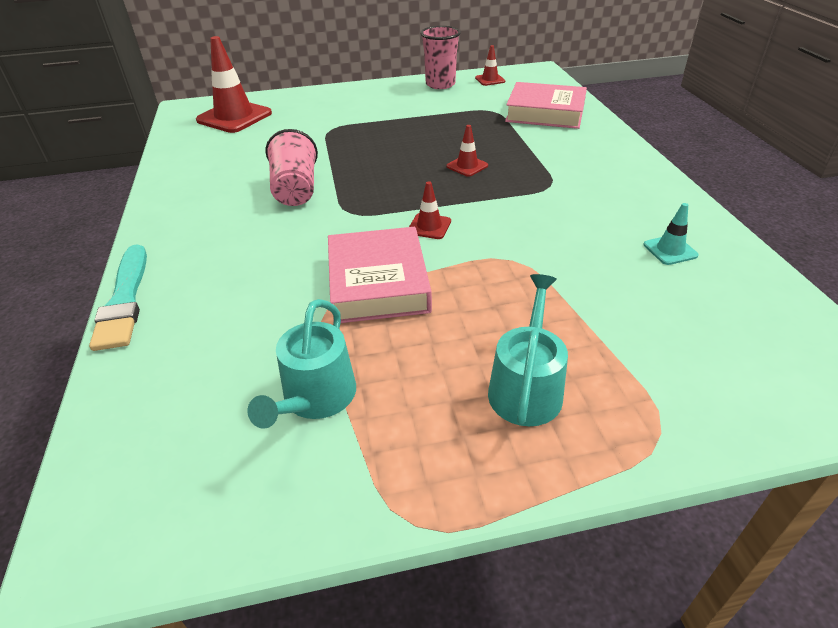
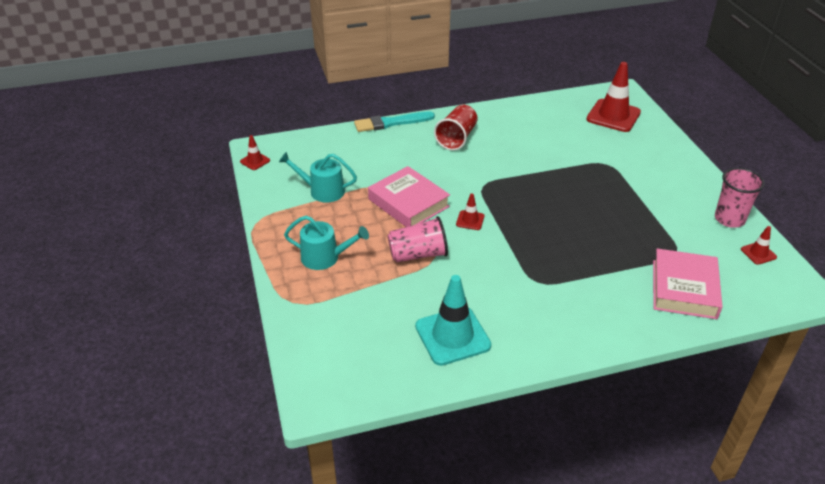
camera: 85 degrees right, 0 degrees up
pink cup [265,129,318,206] -> pink cup moved to [388,216,448,263]
pink book [328,227,432,323] -> pink book turned 60 degrees clockwise [368,166,450,227]
red traffic cone [447,125,488,177] -> red traffic cone moved to [240,135,270,170]
turquoise traffic cone [644,203,699,265] -> turquoise traffic cone [415,275,491,366], size x2.10
none -> red cup [434,105,478,151]

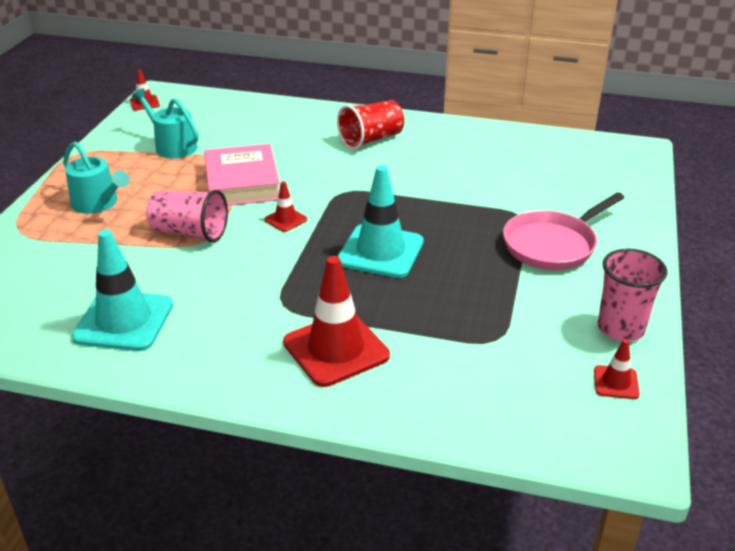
camera: 30 degrees right, 5 degrees down
turquoise brush [354,111,435,132] -> none
red traffic cone [586,62,641,132] -> red traffic cone moved to [283,256,390,387]
pink book [653,249,723,319] -> none
none -> turquoise traffic cone [337,165,424,278]
none -> pink pan [503,192,625,270]

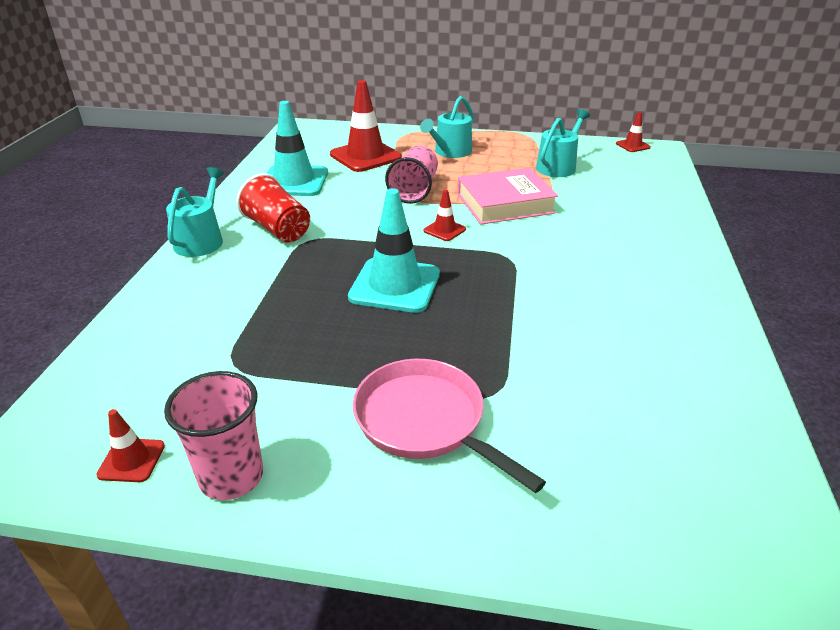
camera: 85 degrees right, 0 degrees up
red traffic cone [283,256,390,387] -> red traffic cone moved to [330,80,402,172]
red cup [337,100,404,150] -> red cup moved to [237,173,310,243]
none -> turquoise watering can [166,167,224,257]

